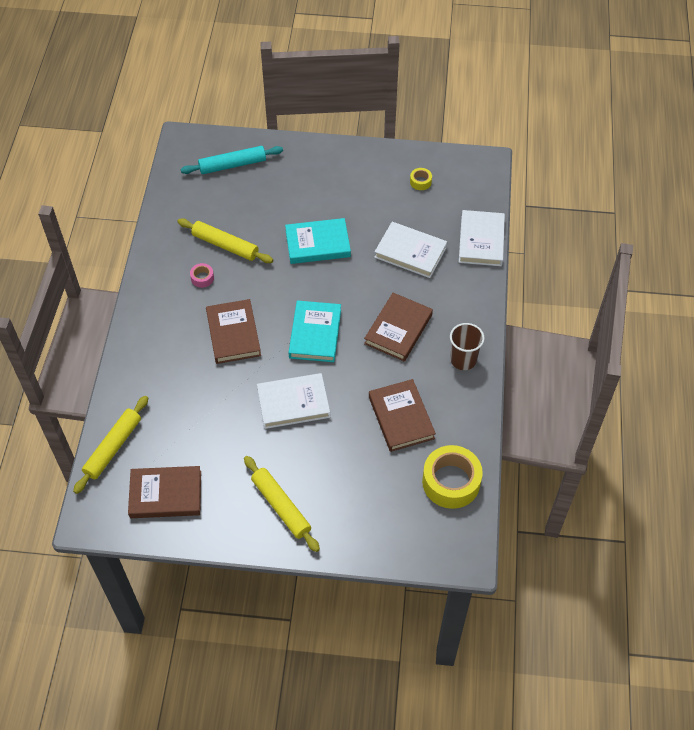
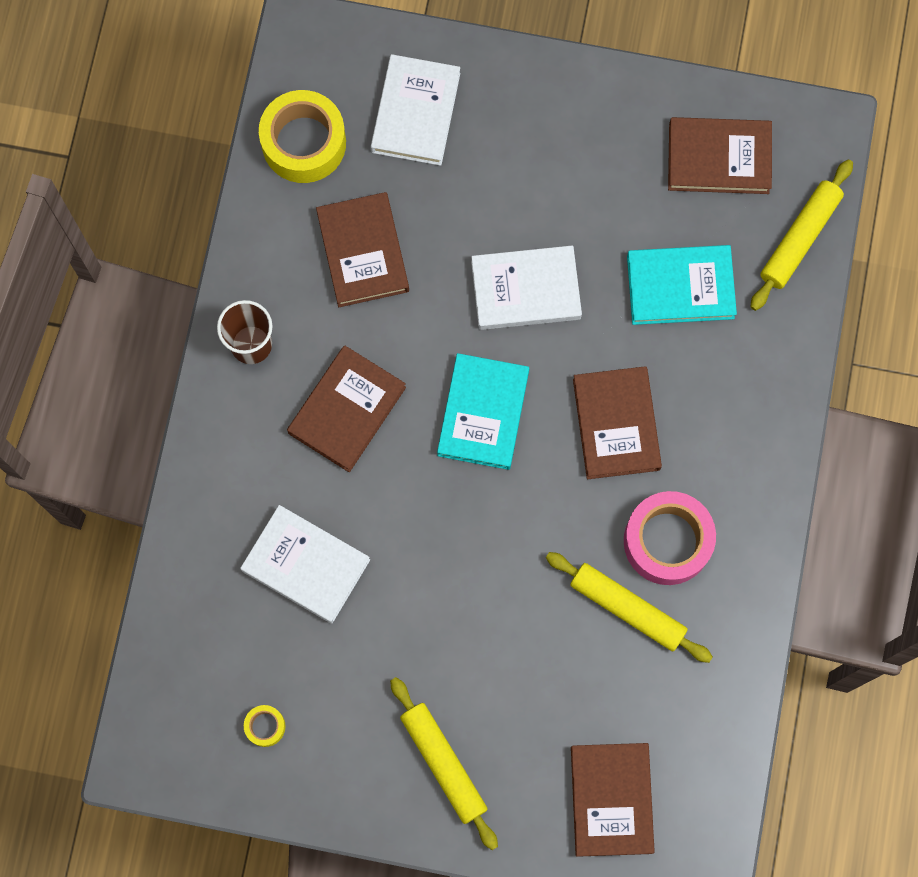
camera: 175 degrees left, 20 degrees up
turquoise rolling pin [181,146,283,174] -> brown book [571,743,655,857]
pink tape [190,263,214,288] -> pink tape [624,491,716,585], size x2.24
yellow rolling pin [244,456,320,552] -> yellow rolling pin moved to [390,677,498,850]
turquoise book [285,218,351,264] -> turquoise book moved to [627,245,737,325]
white book [459,210,505,266] -> white book moved to [371,54,460,166]

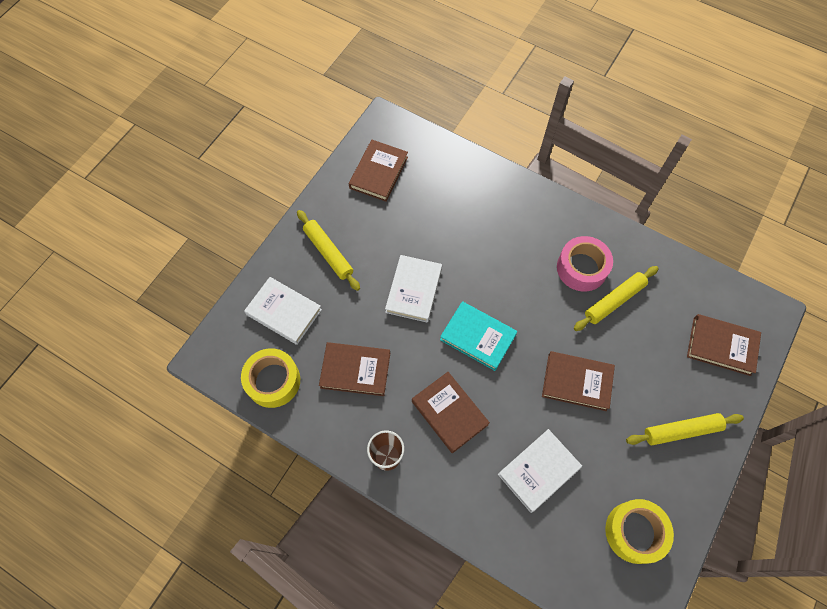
camera: 70 degrees left, 10 degrees down
yellow tape [244,705,286,747] -> yellow tape [605,499,674,564], size x2.24
brown book [573,366,662,479] -> brown book moved to [542,351,615,411]
turquoise book [627,245,737,325] -> none
yellow rolling pin [750,159,853,311] -> yellow rolling pin moved to [297,210,360,291]

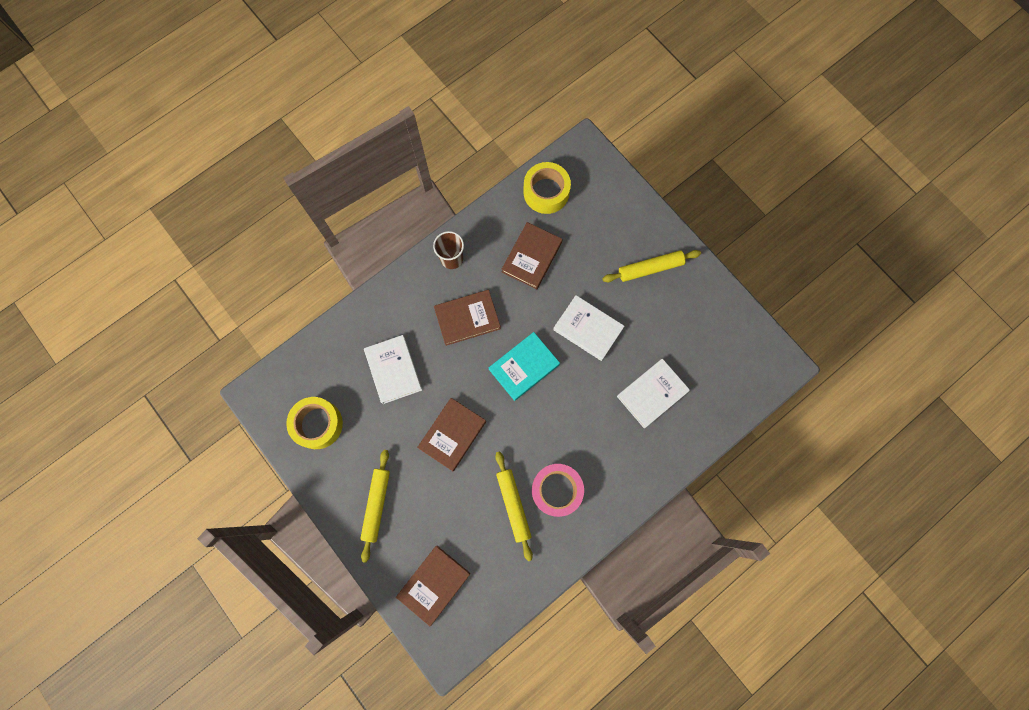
camera: 110 degrees right, 10 degrees up
white book [244,277,322,345] -> white book moved to [617,359,690,428]
brown book [349,140,408,202] -> none

